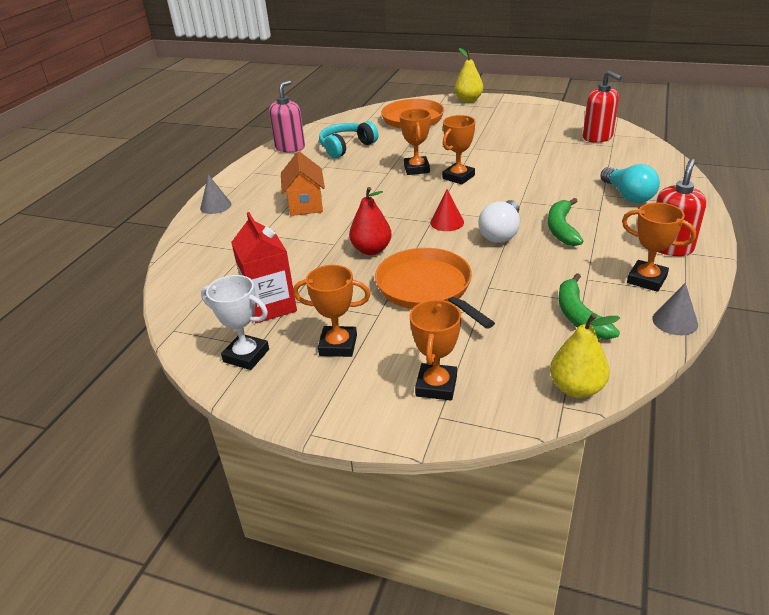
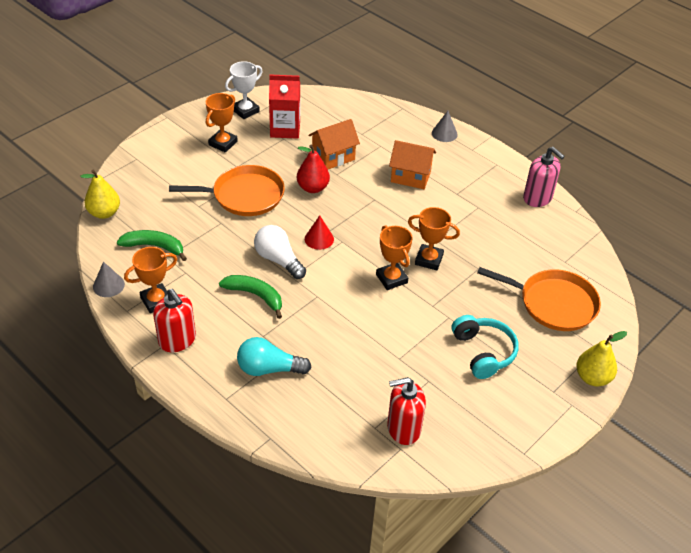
camera: 110 degrees right, 10 degrees up
turquoise headphones [319,121,378,158] -> turquoise headphones moved to [452,315,519,379]
orange trophy [410,299,461,400] -> none
none -> orange house [309,119,360,169]

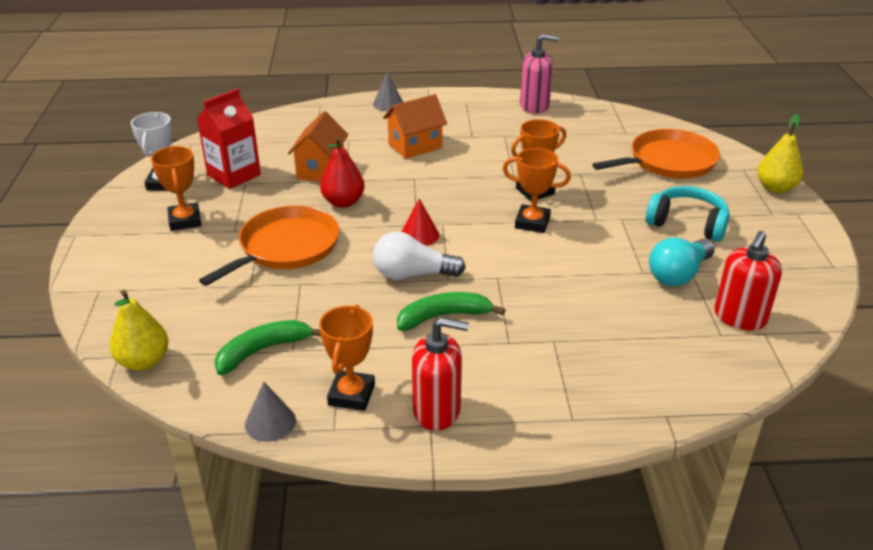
camera: 45 degrees left, 10 degrees down
turquoise light bulb [237,337,312,376] -> turquoise light bulb moved to [649,238,715,286]

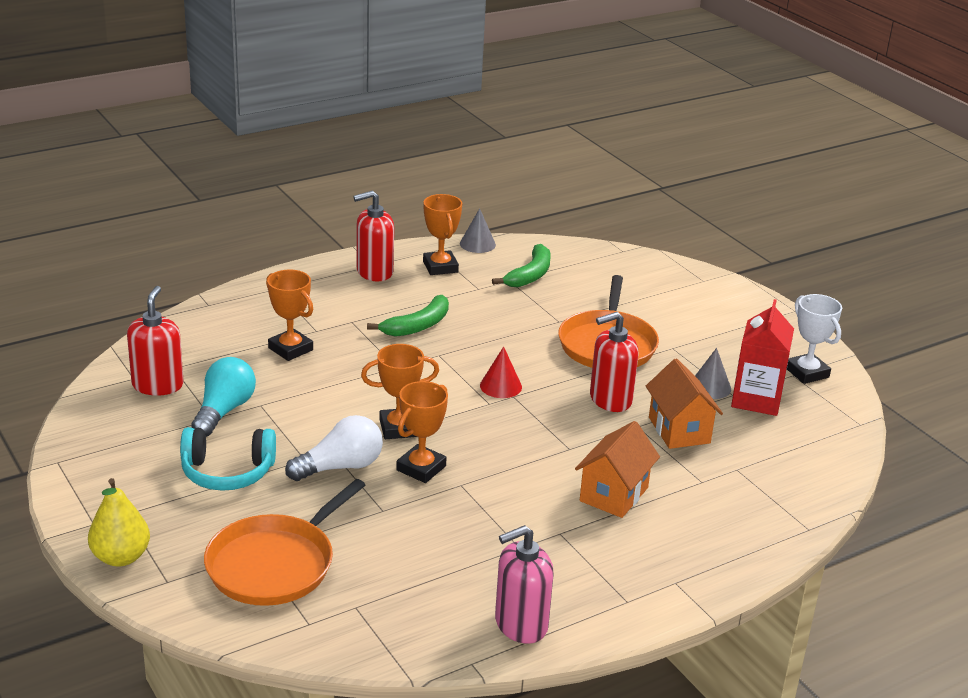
camera: 150 degrees right, 5 degrees down
yellow pear [109,290,169,371] -> none
orange trophy [151,146,201,231] -> orange trophy moved to [266,269,313,361]
red pear [320,138,365,208] -> red soap dispenser [590,312,639,412]
grey cone [373,72,403,111] -> grey cone moved to [695,348,731,399]
white light bulb [373,231,466,280] -> white light bulb moved to [285,415,383,481]

